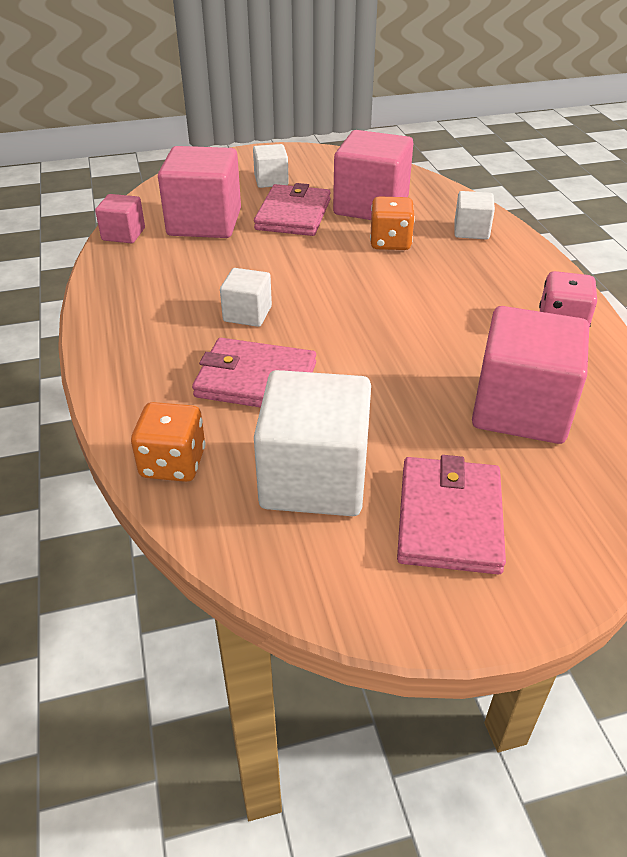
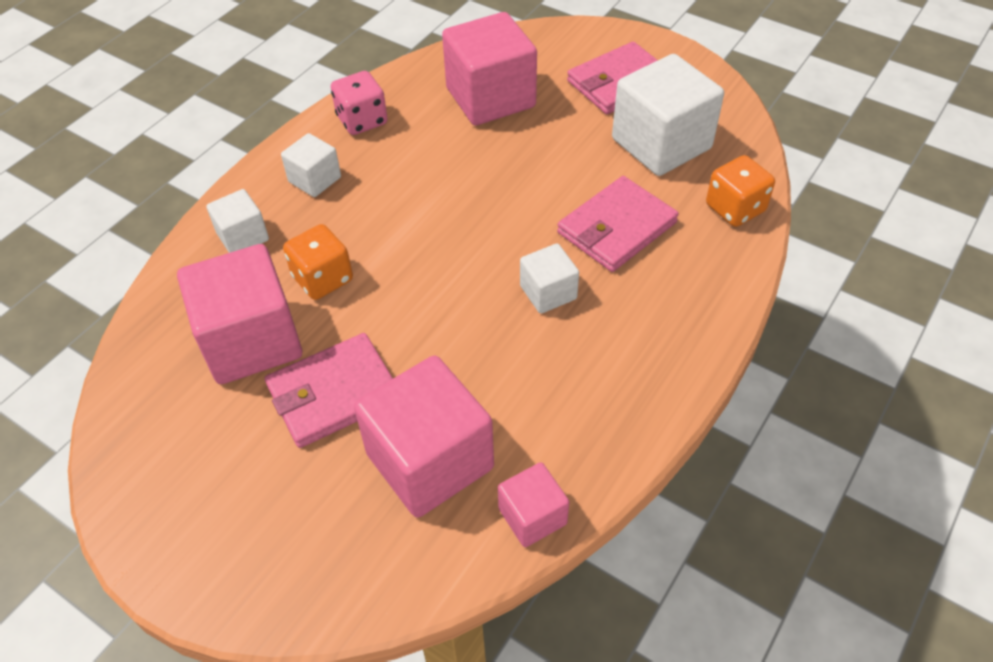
camera: 130 degrees left, 10 degrees up
pink wallet [192,338,316,408] -> pink wallet turned 75 degrees clockwise [557,176,679,272]
white cube [253,144,289,188] -> white cube moved to [281,133,341,197]

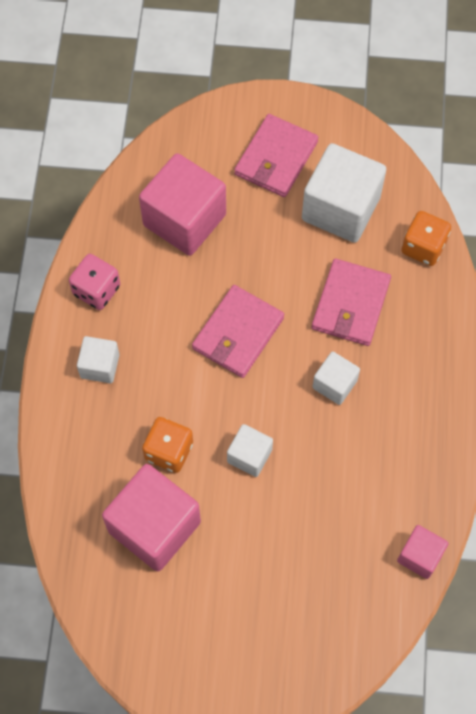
camera: 30 degrees left, 15 degrees up
white cube [206,189,269,253] -> white cube moved to [227,424,273,477]
pink wallet [265,333,393,448] -> pink wallet moved to [192,285,284,378]
pink cube [354,356,494,518] -> none

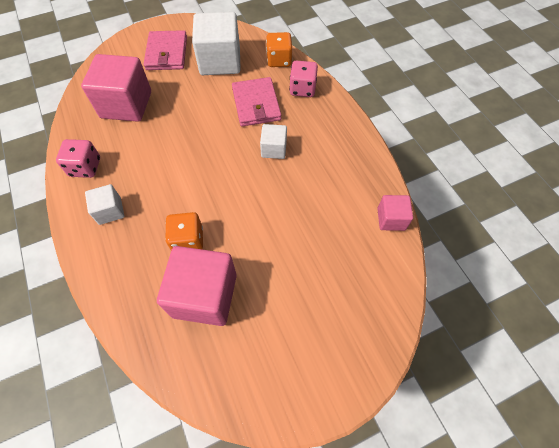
camera: 30 degrees left, 5 degrees down
pink wallet [192,285,284,378] -> none
white cube [227,424,273,477] -> none
none -> pink dice [289,61,318,97]

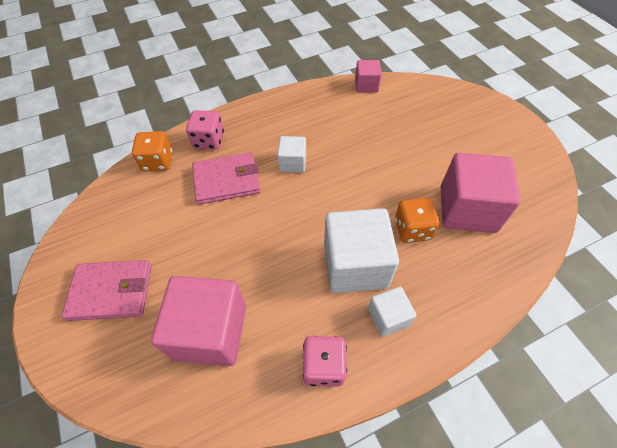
camera: 90 degrees left, 5 degrees down
white cube [192,12,241,75] -> white cube moved to [324,208,399,293]

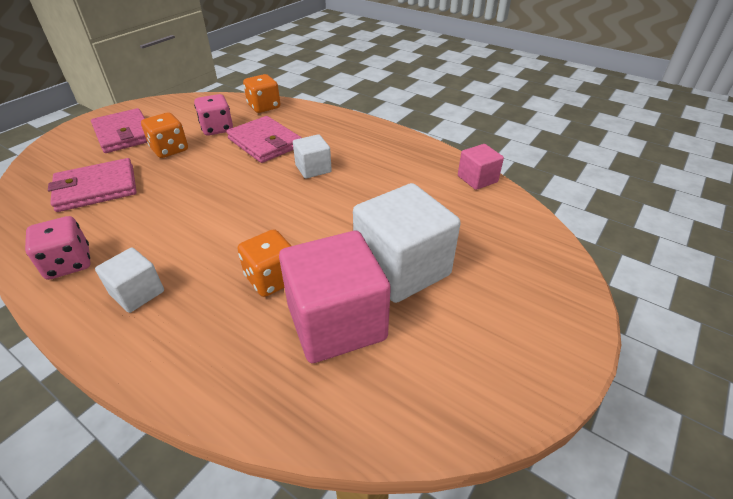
camera: 60 degrees right, 15 degrees down
pink cube [151,276,246,366] -> pink wallet [48,158,137,212]
pink dice [186,110,224,150] -> pink dice moved to [194,94,233,136]
white cube [324,208,399,293] -> white cube moved to [353,183,461,303]
none -> orange dice [141,112,188,158]

